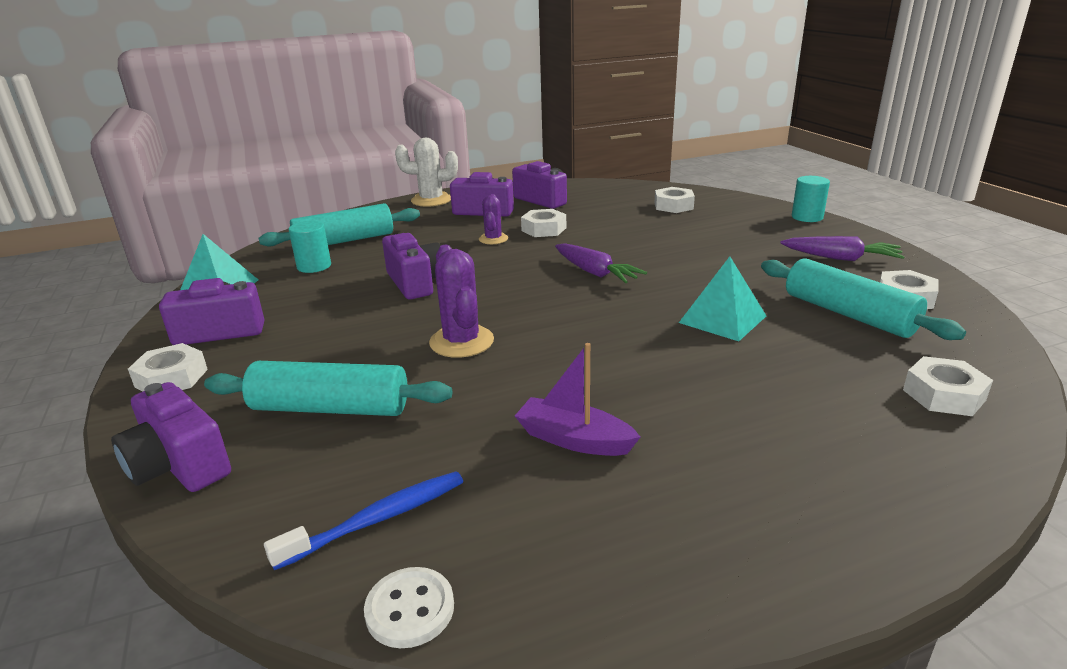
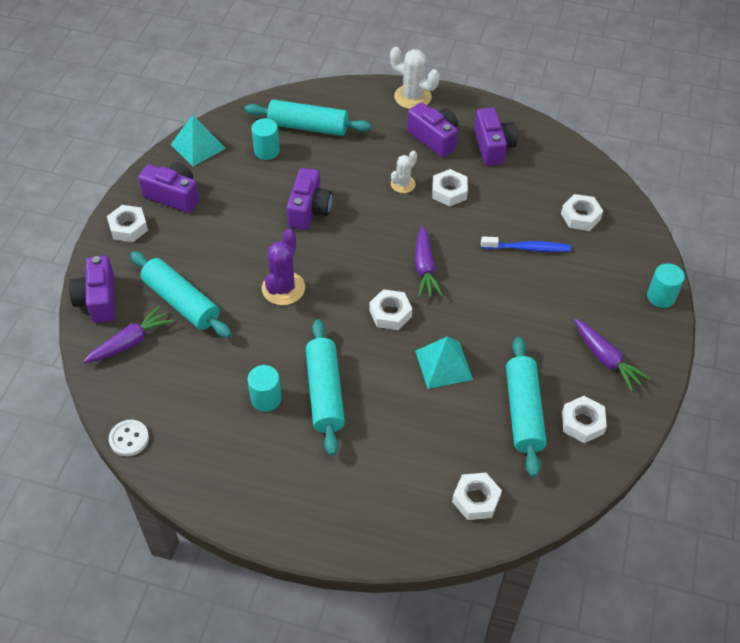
camera: 35 degrees right, 25 degrees up
blue toothbrush [264,471,463,570] -> blue toothbrush moved to [481,236,571,252]
purple cactus [479,194,508,244] -> white cactus [391,151,417,193]
purple boat [515,343,640,456] -> turquoise cylinder [247,365,282,412]
none -> purple carrot [83,305,174,363]
none -> turquoise rolling pin [306,319,345,456]
none -> white nut [369,289,412,330]

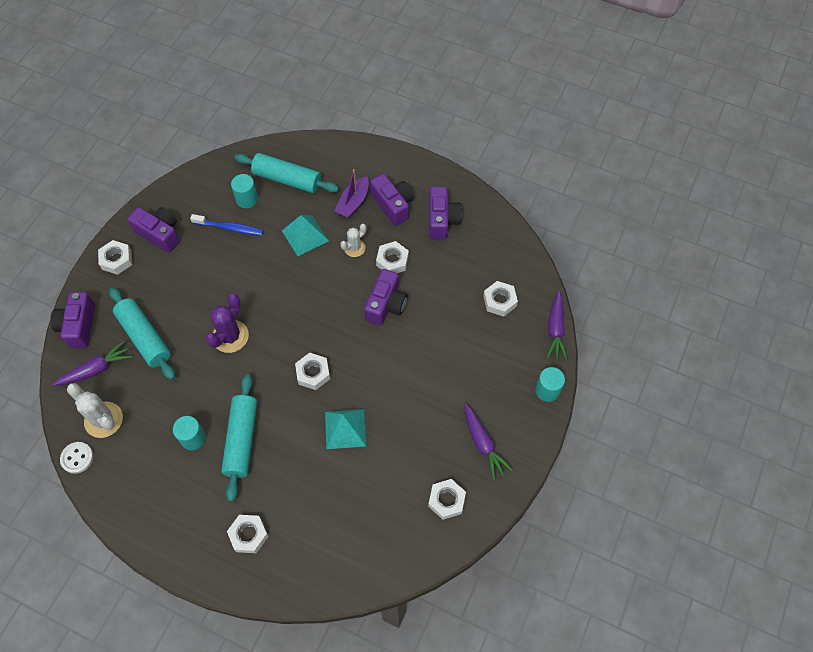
camera: 10 degrees right, 10 degrees up
turquoise pyramid [171,115,226,166] -> turquoise pyramid moved to [282,215,329,256]
purple camera [287,168,332,230] -> purple camera moved to [364,269,407,326]
white cactus [390,47,440,109] -> white cactus moved to [67,383,123,438]
purple carrot [415,226,443,298] -> purple carrot moved to [546,290,568,361]
white nut [452,473,502,520] -> white nut moved to [227,515,269,553]
blue toothbrush [481,236,571,252] -> blue toothbrush moved to [190,214,264,236]
turquoise rolling pin [506,337,547,477] -> none
none -> purple boat [335,169,369,218]

